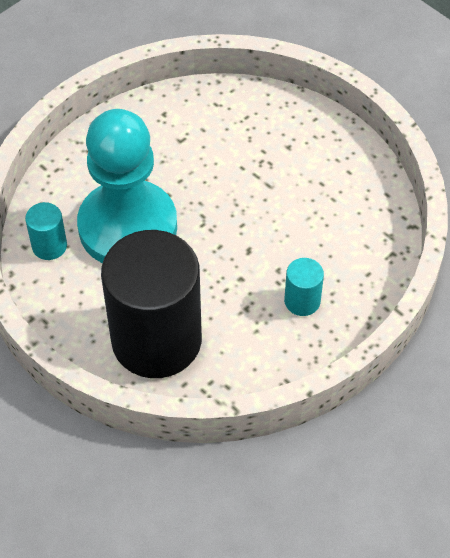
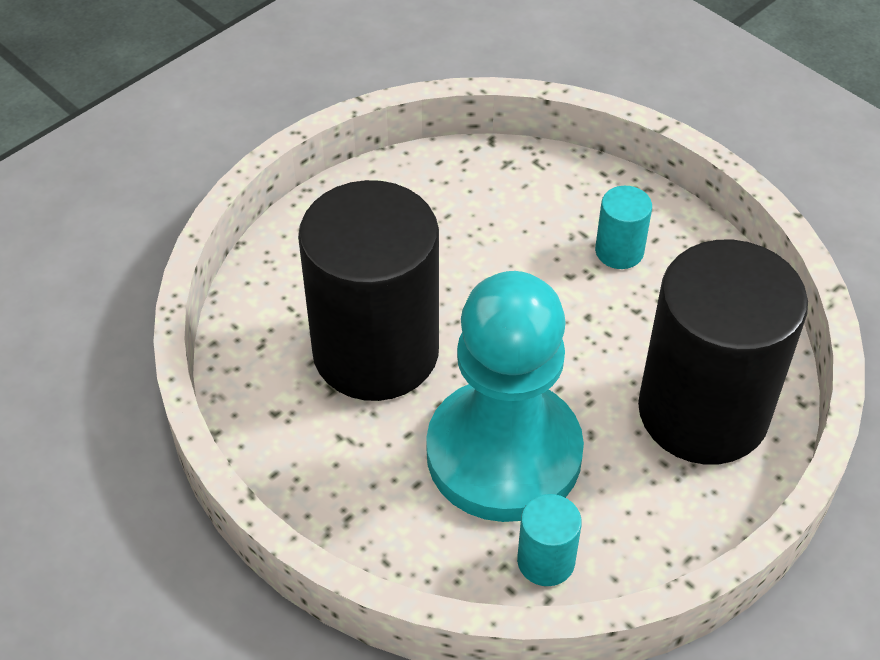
camera: 90 degrees left, 5 degrees down
none -> black cylinder [298,180,439,401]

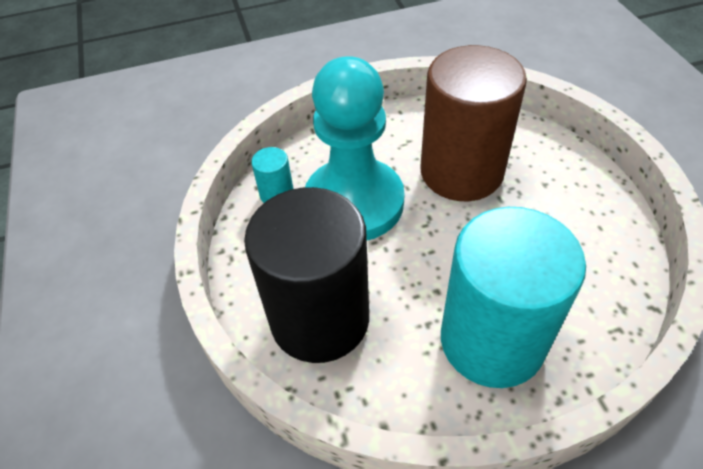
camera: 120 degrees right, 0 degrees up
black cylinder [298,180,439,401] -> brown cylinder [421,45,527,201]
turquoise cylinder [595,186,652,269] -> turquoise cylinder [441,207,586,388], size x2.44

